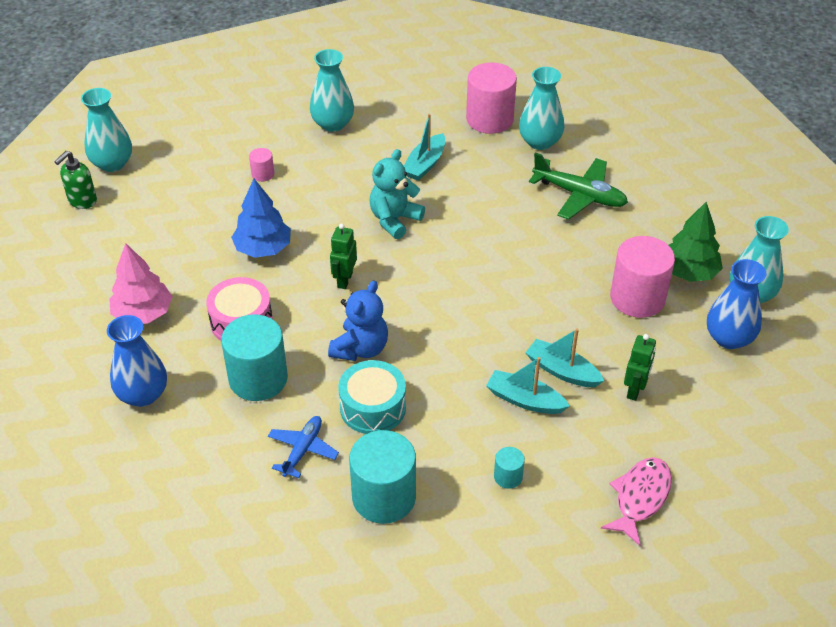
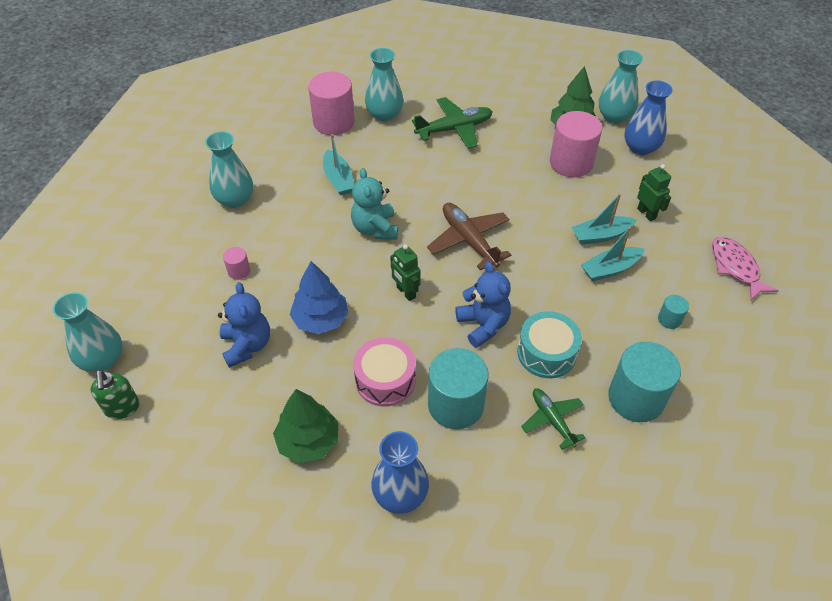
camera: 50 degrees left, 5 degrees up
pink tree [109,243,173,324] -> green tree [273,389,338,463]
blue plane [268,416,339,478] -> green plane [521,388,585,450]
none -> blue teddy bear [218,282,270,368]
none -> brown plane [427,203,511,270]

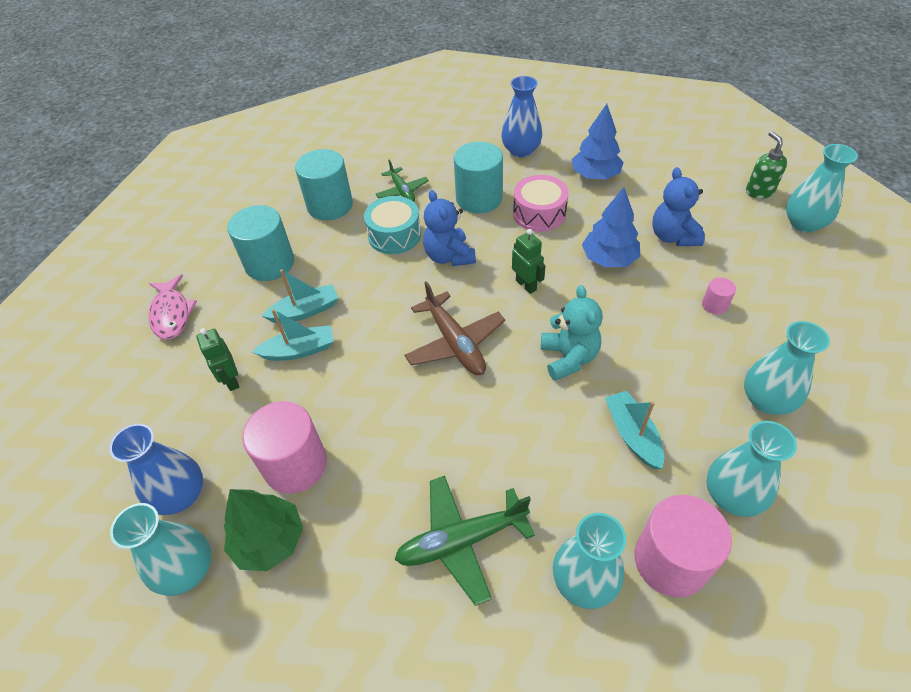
camera: 175 degrees left, 0 degrees up
green tree [273,389,338,463] -> blue tree [572,104,624,180]
turquoise cylinder [658,295,689,329] -> turquoise cylinder [227,205,294,281], size x2.18
none -> turquoise vase [707,421,797,517]

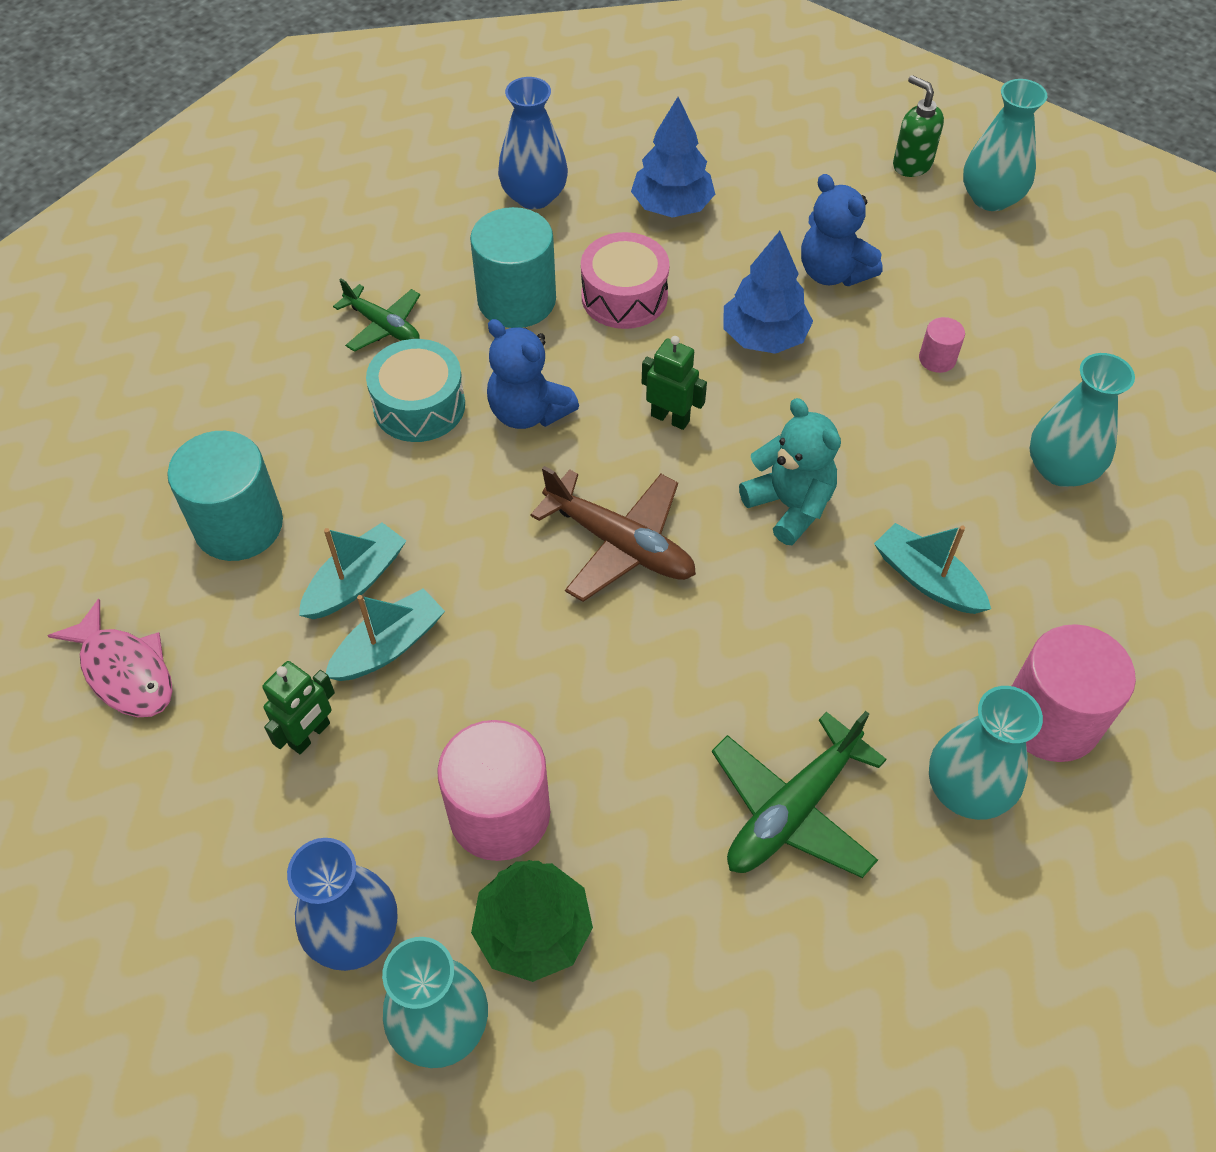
camera: 30 degrees left, 5 degrees up
green robot [196,328,239,391] -> green robot turned 90 degrees counterclockwise [263,661,335,754]
turquoise cylinder [295,149,353,220] -> none
turquoise vase [707,421,797,517] -> none

